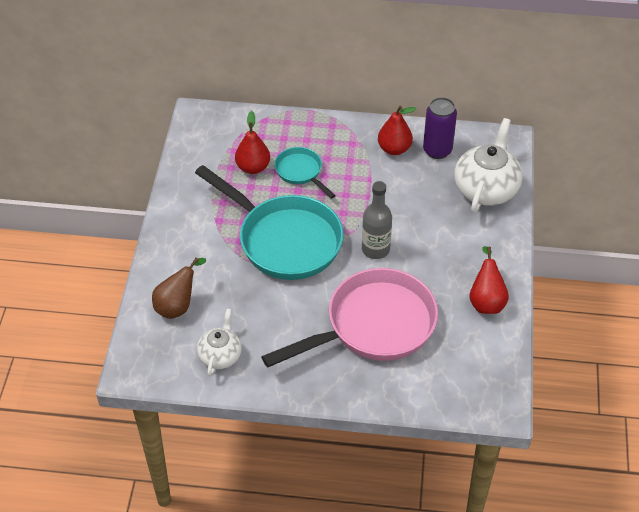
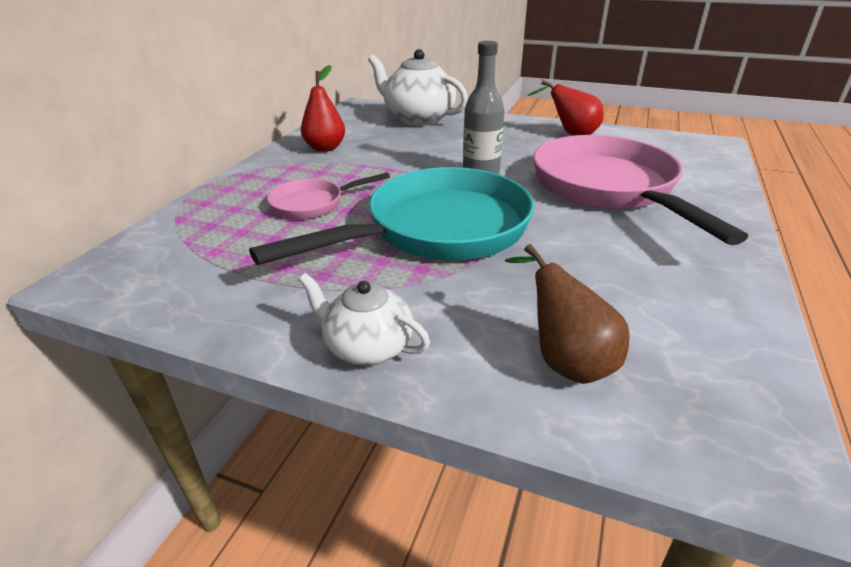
camera: 75 degrees left, 15 degrees down
white teapot [197,309,242,377] -> white teapot moved to [298,273,430,365]
red pear [235,111,270,174] -> none
turquoise pan [275,147,336,199] -> pink pan [267,172,390,219]
purple can [423,97,457,159] -> none

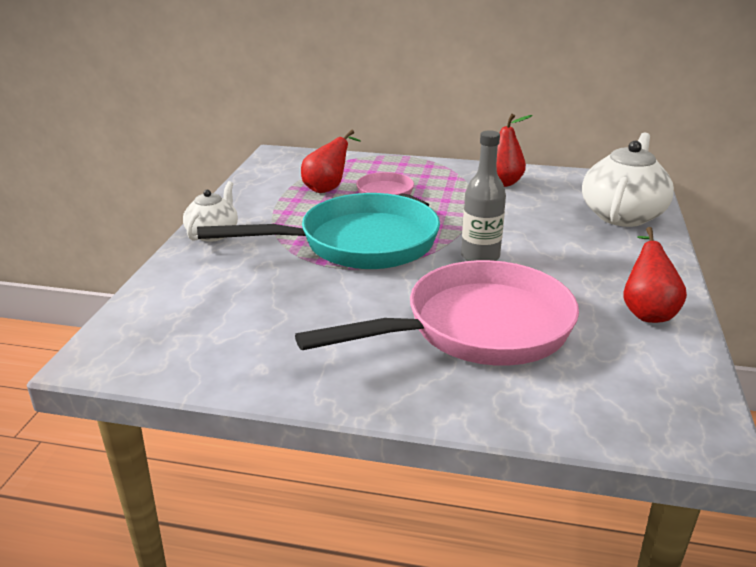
camera: 80 degrees right, 5 degrees down
turquoise pan [249,167,534,265] -> turquoise pan turned 60 degrees counterclockwise [197,193,440,269]
brown pear [505,244,630,384] -> none
none -> red pear [301,130,361,193]

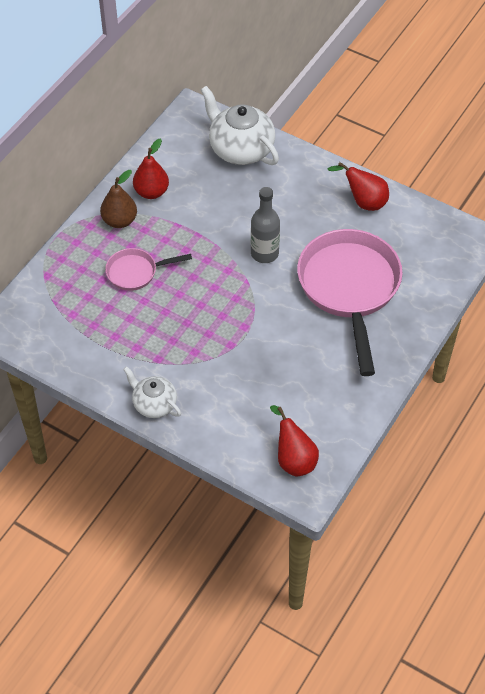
camera: 70 degrees left, 25 degrees up
turquoise pan [197,193,440,269] -> none
red pear [301,130,361,193] -> red pear moved to [270,405,319,477]
none -> brown pear [100,170,137,228]

